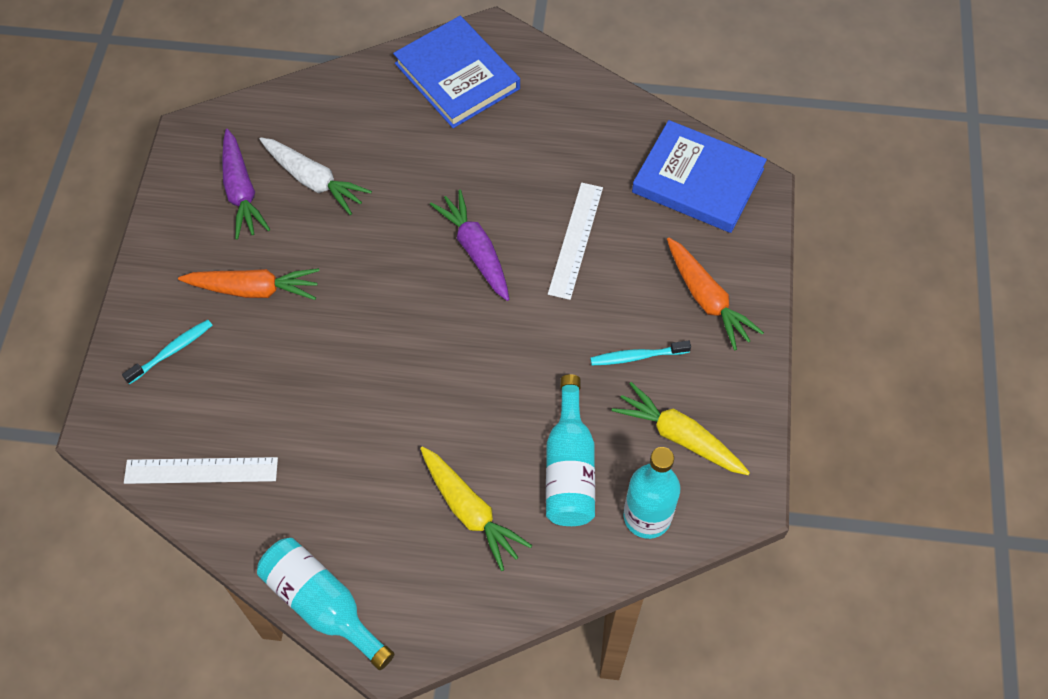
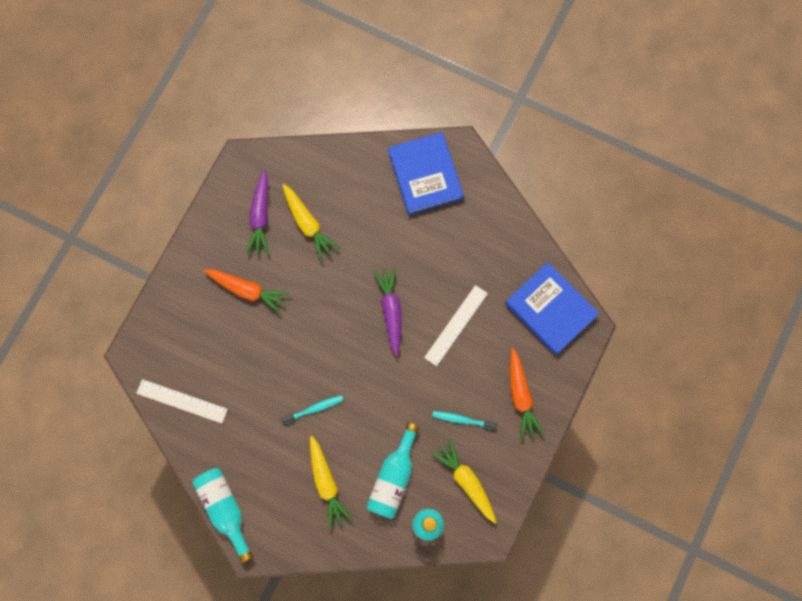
camera: 20 degrees right, 15 degrees up
turquoise toothbrush [122,320,213,384] -> turquoise toothbrush moved to [281,395,343,424]
white carrot [260,138,372,215] -> yellow carrot [282,184,340,261]

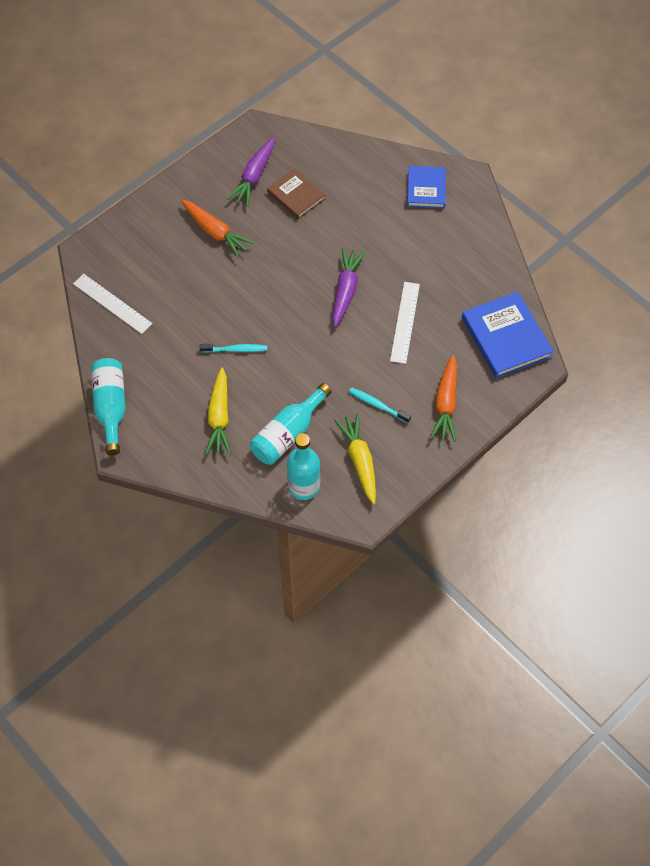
camera: 20 degrees right, 15 degrees down
yellow carrot [282,184,340,261] -> brown book [267,168,325,219]
blue book [388,132,464,215] -> blue book [407,166,446,208], size x0.64
white ruler [424,285,488,366] -> white ruler turned 45 degrees counterclockwise [390,282,420,364]

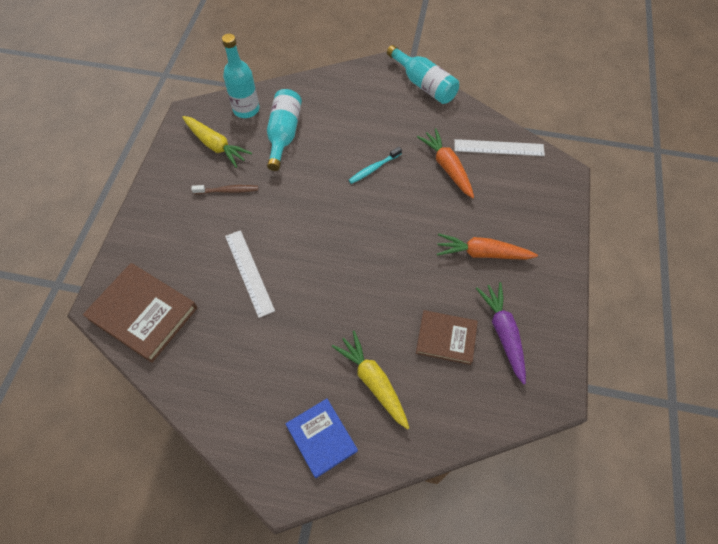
camera: 145 degrees right, 0 degrees up
yellow carrot [205,367,231,455] -> yellow carrot moved to [332,331,409,430]
purple carrot [332,248,365,327] -> none
turquoise toothbrush [349,387,411,423] -> brown toothbrush [191,185,258,194]
orange carrot [430,355,457,442] -> orange carrot moved to [417,128,474,198]
blue book [462,292,554,379] -> brown book [83,263,197,363]

